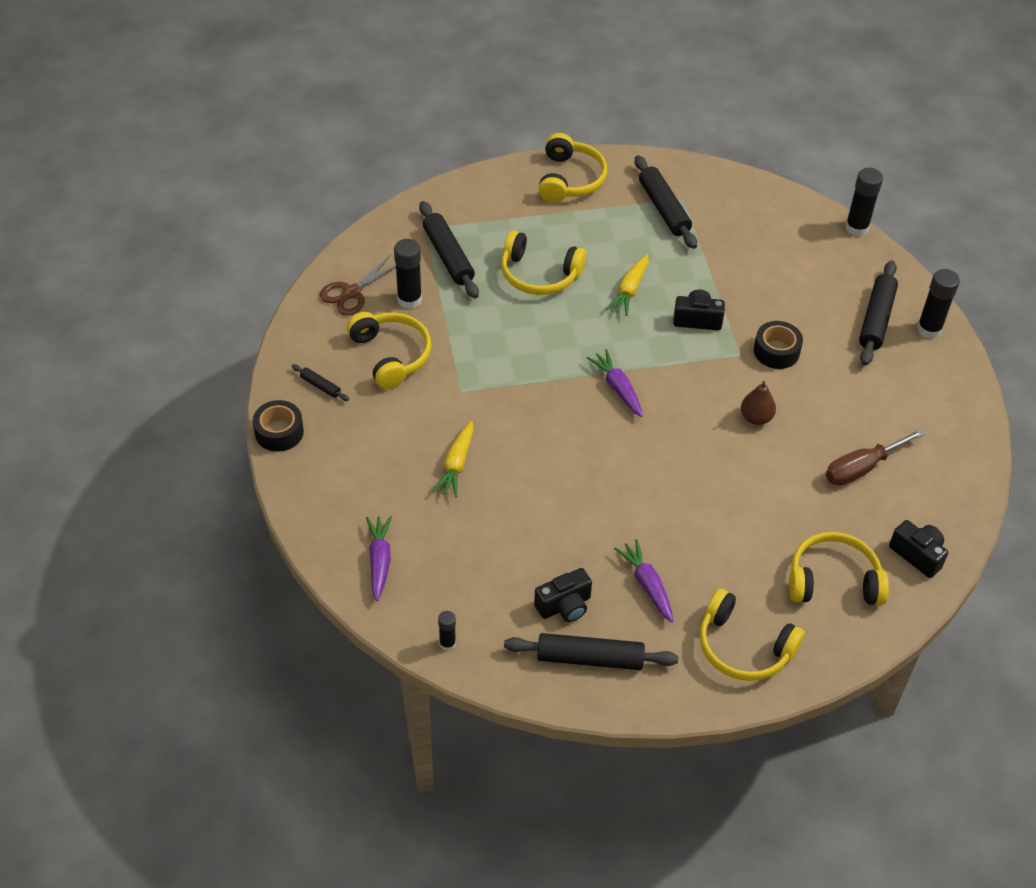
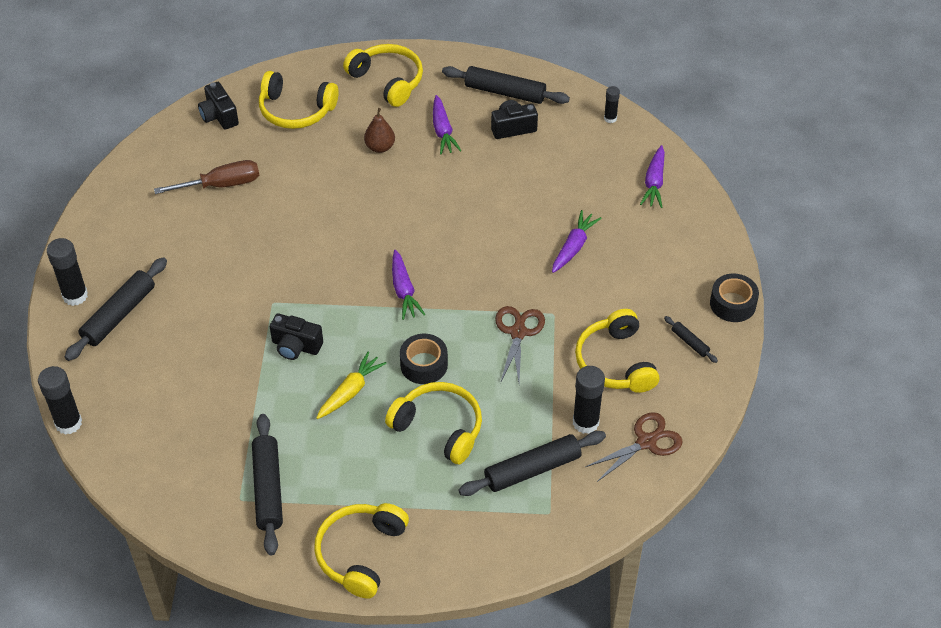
camera: 165 degrees left, 0 degrees up
black rolling pin [419,201,479,298] -> black rolling pin turned 75 degrees clockwise [458,431,606,496]
yellow carrot [432,421,473,497] -> purple carrot [552,210,602,273]
brown pear [741,381,776,425] -> brown pear moved to [364,108,395,153]
black tape [754,321,803,369] -> black tape moved to [400,334,448,384]
none -> brown scissors [495,306,545,383]

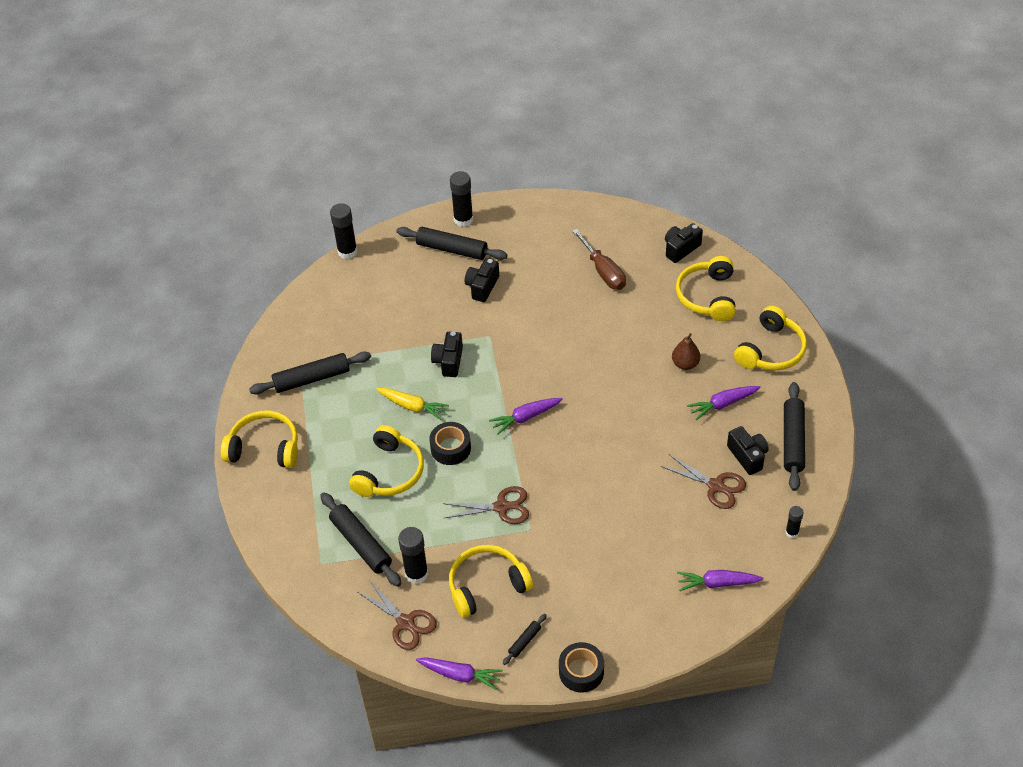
camera: 80 degrees right, 0 degrees up
purple carrot [552,210,602,273] -> purple carrot moved to [416,657,503,690]
none -> black camera [465,258,499,302]
none -> brown scissors [661,454,746,509]

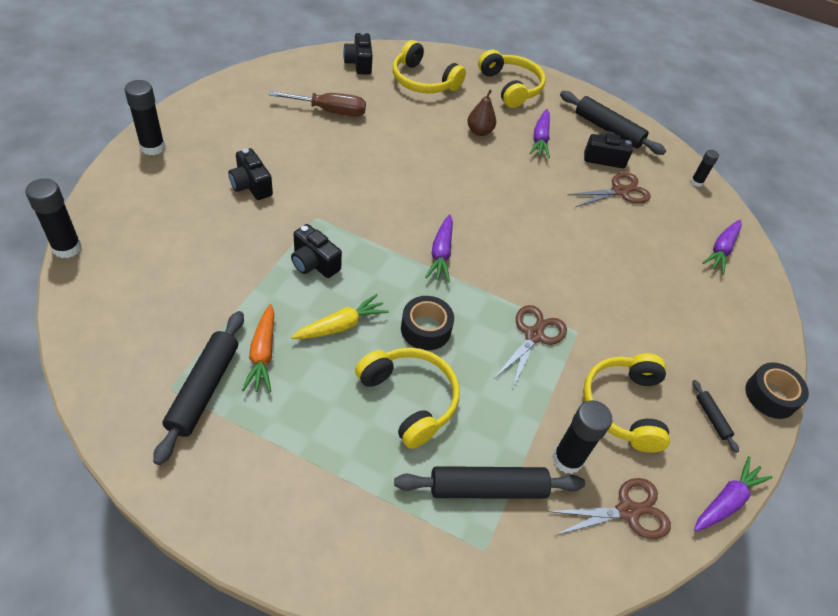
camera: 65 degrees left, 0 degrees up
yellow headphones [221,411,298,468] -> none
black rolling pin [397,227,507,260] -> none
none -> orange carrot [242,304,274,393]

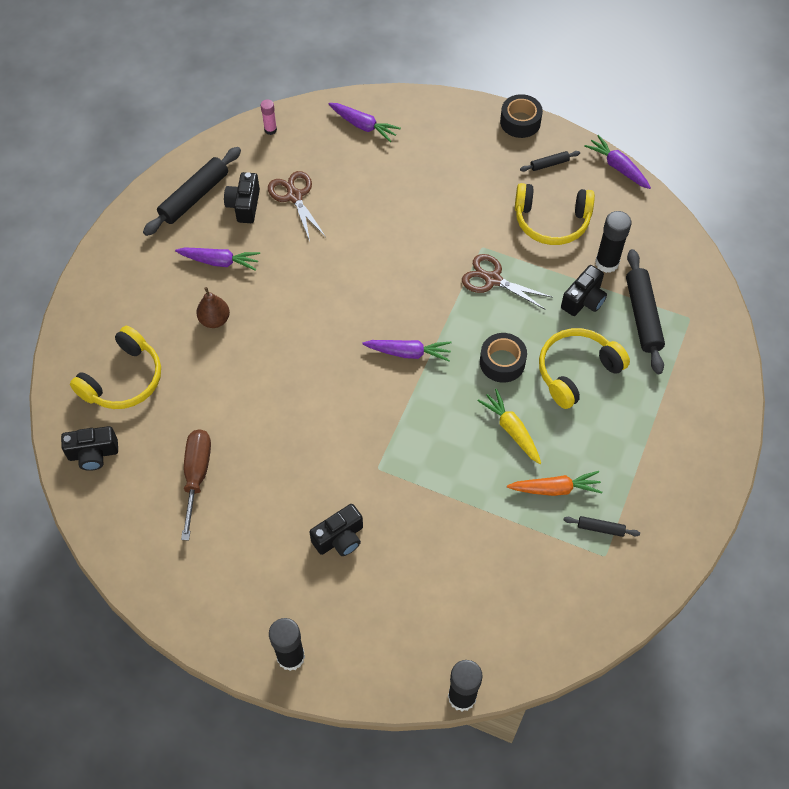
camera: 85 degrees left, 10 degrees up
black rolling pin [153,311,244,465] -> black rolling pin [564,516,640,537], size x0.48
black camera [291,224,342,278] -> black camera moved to [561,265,607,316]
yellow headphones [478,50,546,108] -> none
brown scissors [548,478,671,539] -> none
black glue stick [691,150,719,187] -> pink glue stick [261,99,277,135]

